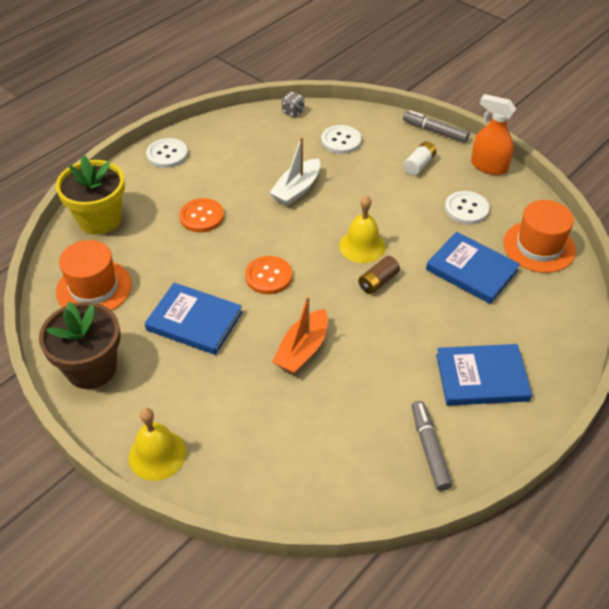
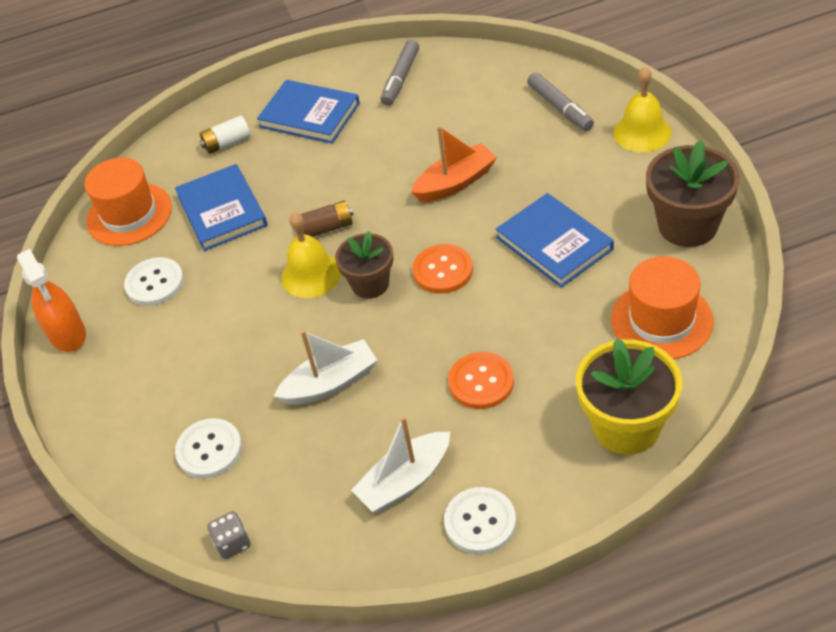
camera: 145 degrees left, 0 degrees up
grey marker [403,110,470,143] -> grey marker moved to [527,72,594,131]
white battery [404,141,436,175] -> white battery moved to [200,115,251,154]
none -> brown flower pot [335,231,393,299]
none -> white boat [351,416,450,512]

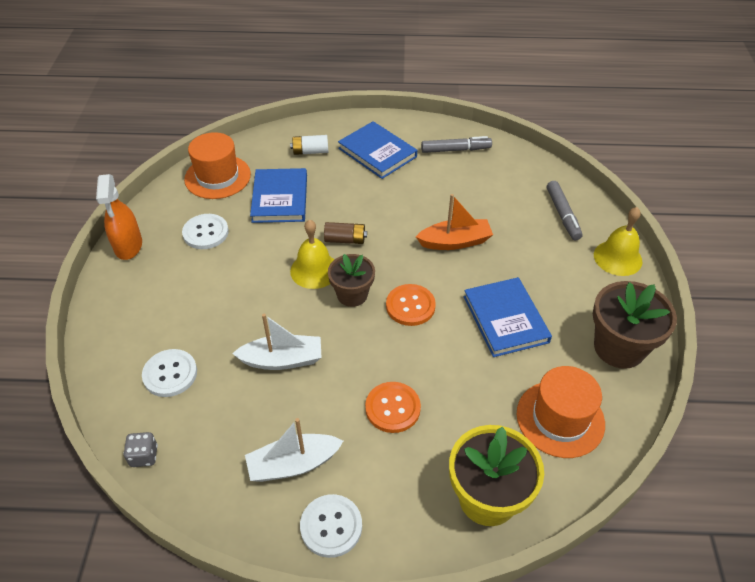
camera: 15 degrees right, 0 degrees up
grey marker [381,40,419,106] -> grey marker turned 135 degrees counterclockwise [421,136,492,153]

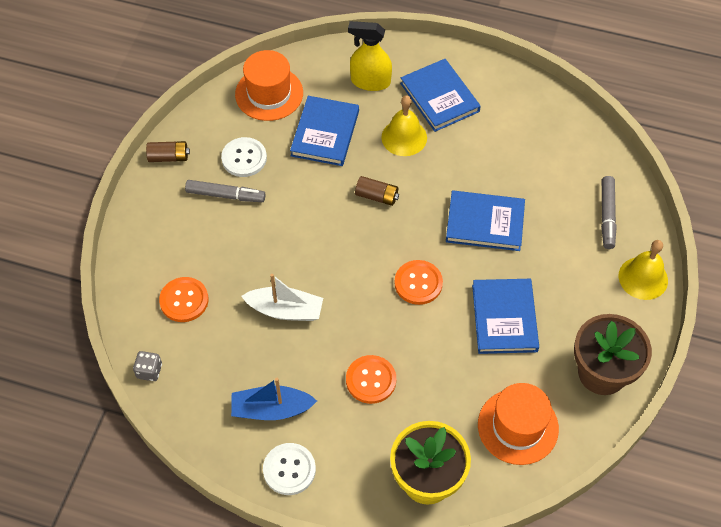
camera: 15 degrees right, 10 degrees up
orange spray bottle [96,174,142,260] -> brown battery [146,141,190,162]
white button [142,349,197,397] -> orange button [159,277,209,322]
white boat [245,418,343,482] -> blue boat [231,378,317,420]
white battery [290,135,328,155] -> yellow spray bottle [348,21,392,91]
yellow bell [290,219,334,289] -> yellow bell moved to [381,95,427,156]
brown flower pot [328,254,375,307] -> none
orange boat [416,194,493,250] -> blue book [446,191,525,251]
grey marker [421,136,492,153] -> grey marker moved to [185,180,266,202]

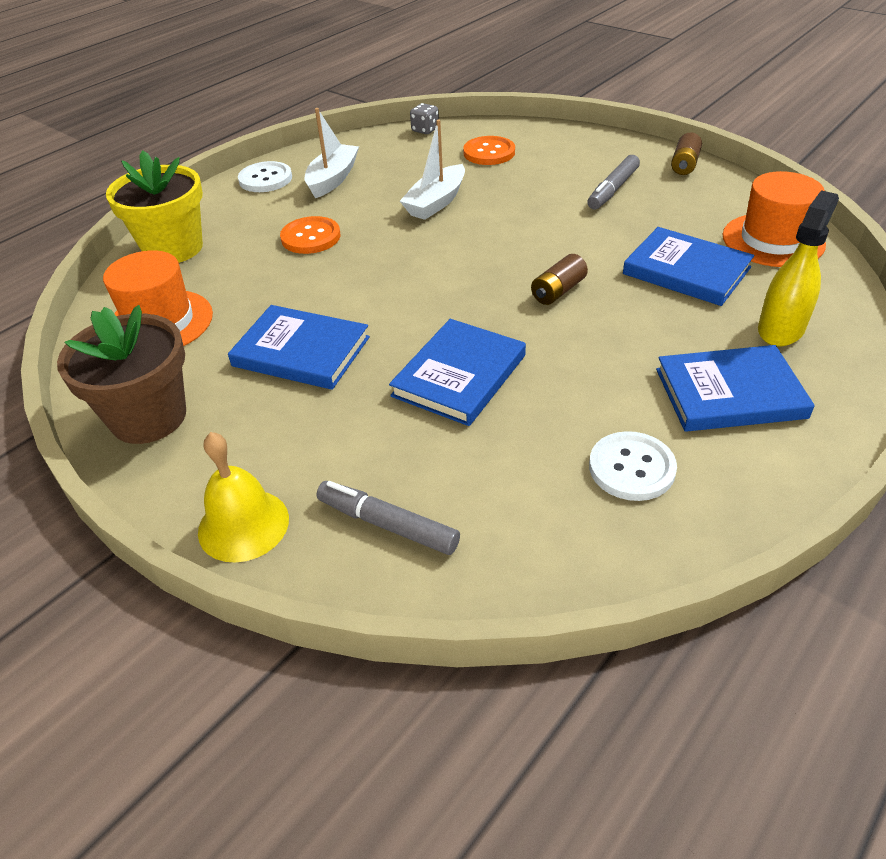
camera: 115 degrees right, 15 degrees down
white button [221,137,267,177] -> white button moved to [589,431,677,501]
blue boat [231,378,317,420] -> white boat [305,108,359,198]
yellow bell [381,95,427,156] -> none
orange button [394,260,443,305] -> none

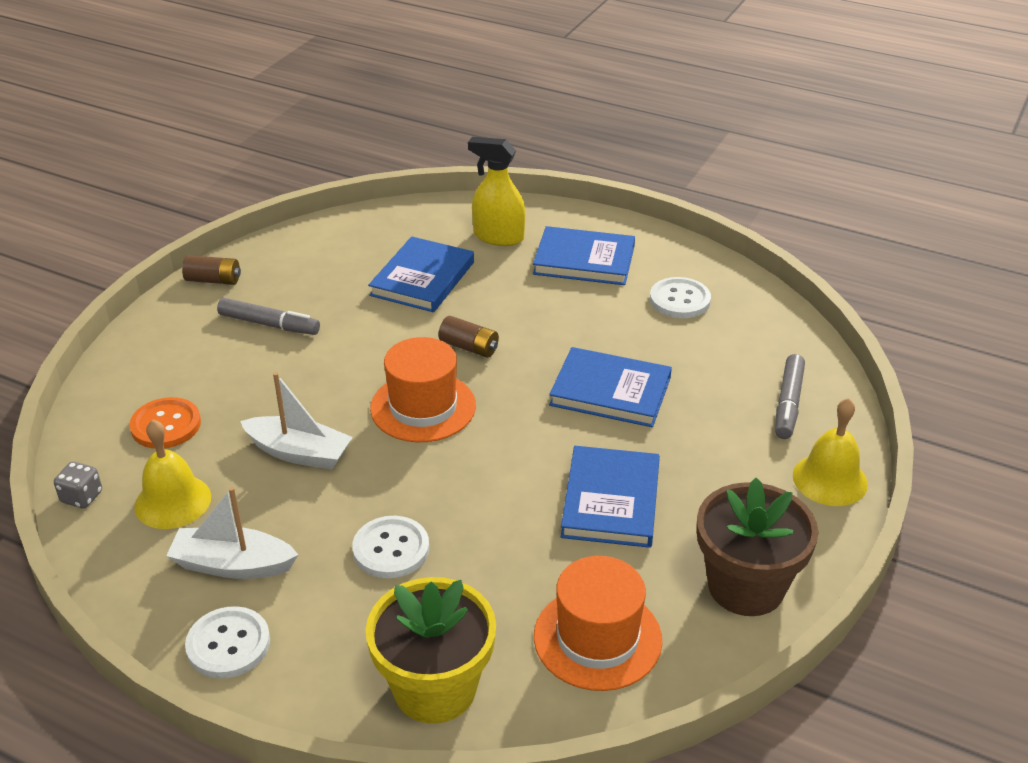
camera: 105 degrees left, 5 degrees down
orange button [280,216,340,254] -> white button [352,516,429,578]
blue book [656,345,815,432] -> blue book turned 60 degrees counterclockwise [533,226,635,285]
orange hat [723,171,826,267] -> orange hat moved to [370,337,476,442]
none -> yellow bell [134,420,211,529]

